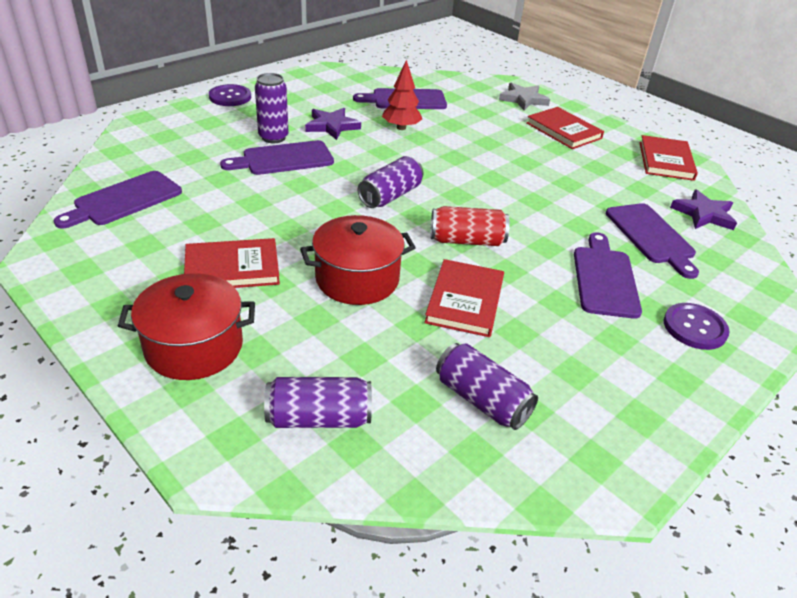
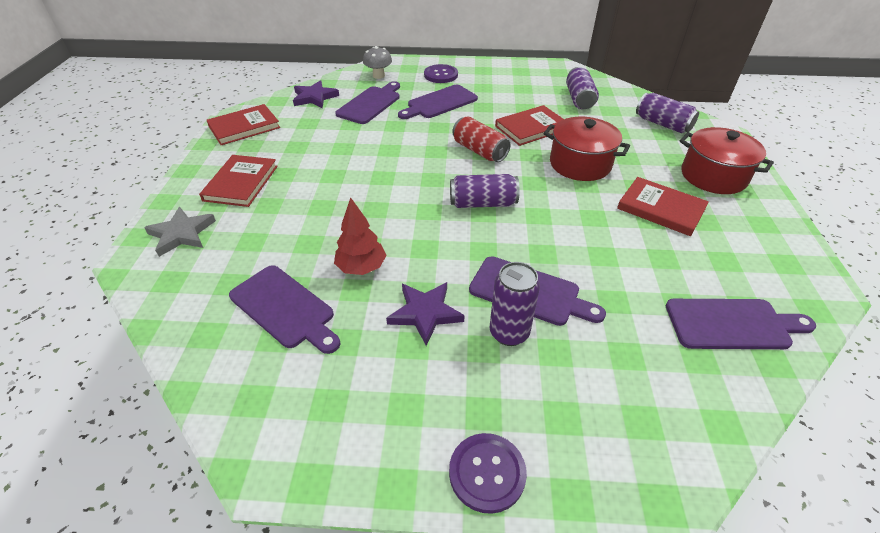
camera: 130 degrees left, 5 degrees up
none -> grey mushroom [363,46,392,79]

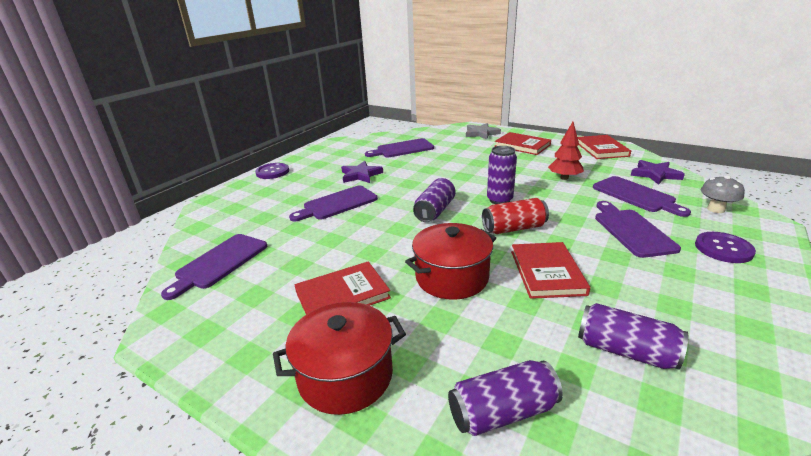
camera: 120 degrees right, 15 degrees down
red tree [334,197,387,275] -> red tree moved to [548,122,584,180]
purple can [490,262,540,346] -> purple can moved to [487,146,517,204]

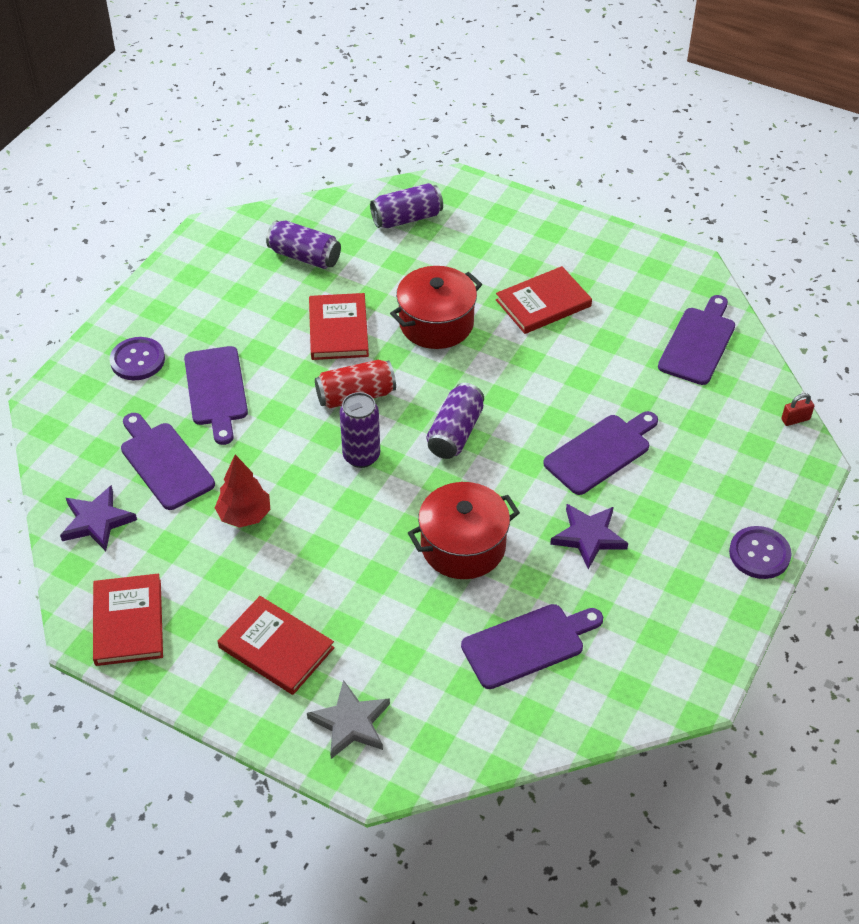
camera: 175 degrees right, 20 degrees up
red pot [273,302,406,415] -> red pot moved to [408,482,520,579]
grey mushroom [701,175,745,213] -> none
none -> red padlock [781,393,814,426]

